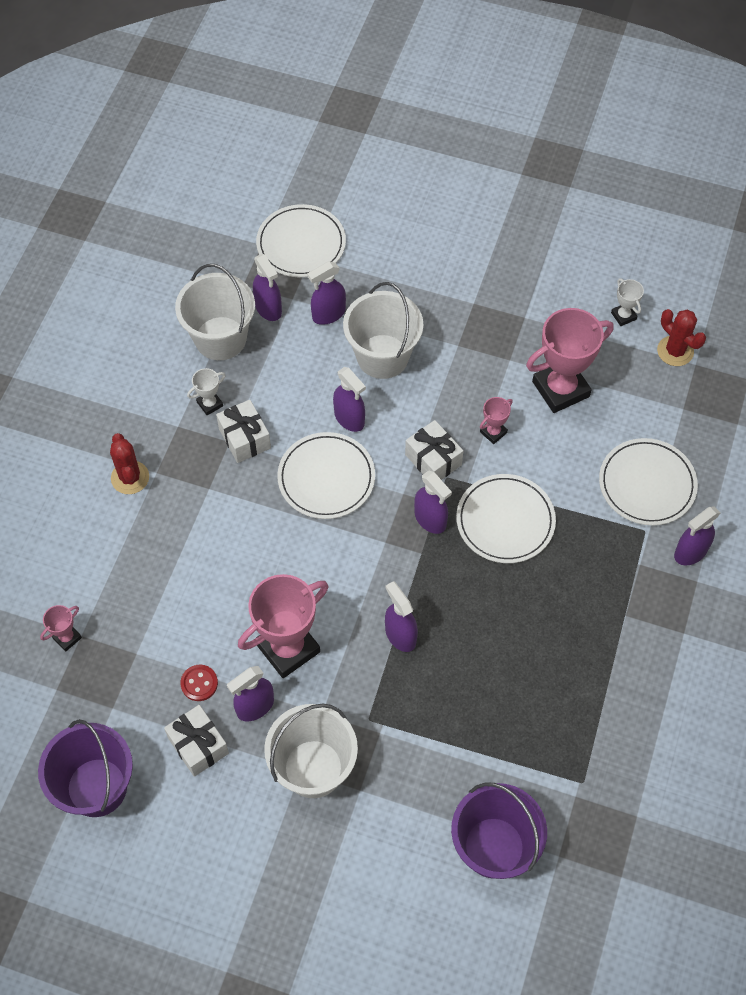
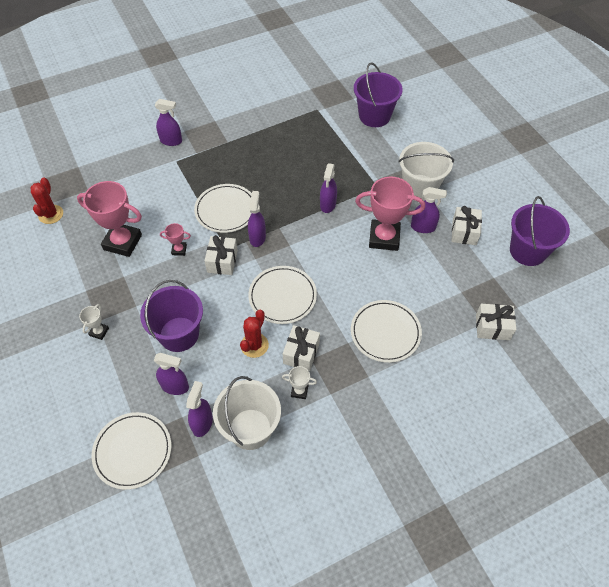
camera: 135 degrees left, 5 degrees down
pink trophy [40,605,82,651] -> white gift [476,304,516,340]
red cactus [110,433,149,494] -> red cactus moved to [240,310,269,358]
red button [180,665,218,701] -> none
purple spray bottle [333,367,366,432] -> none
white bucket [343,282,423,379] -> purple bucket [140,280,203,352]
white plate [599,438,698,526] -> white plate moved to [351,300,422,363]
white trophy [611,278,644,326] -> white trophy moved to [79,304,109,340]

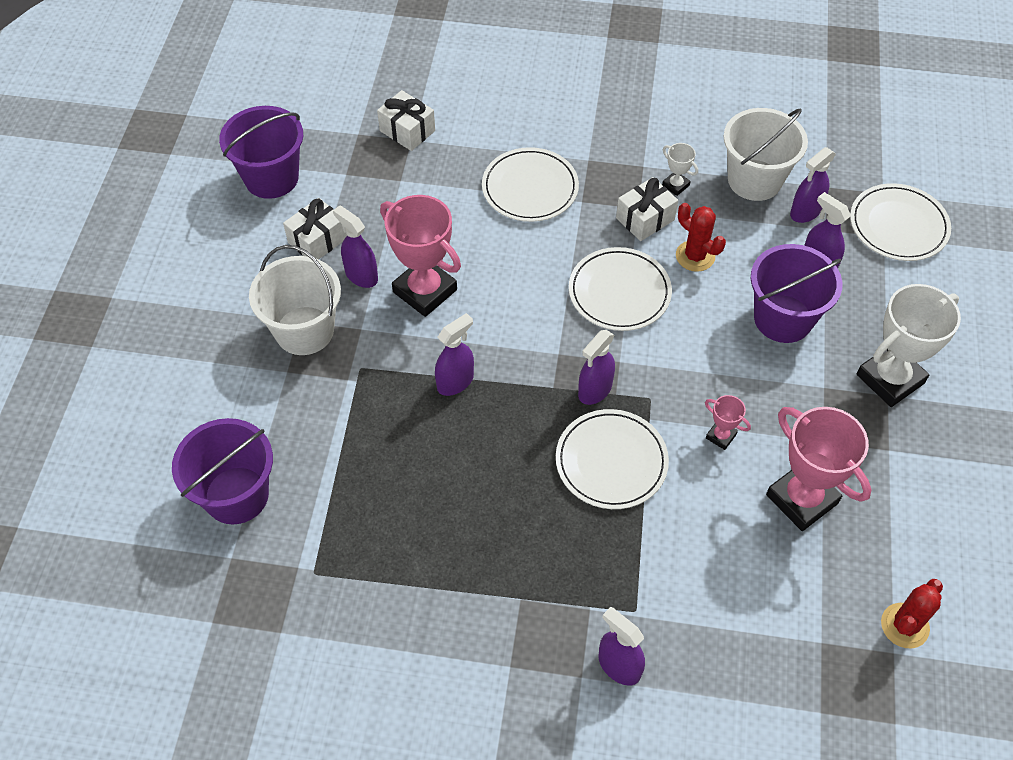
camera: 145 degrees left, 0 degrees up
white trophy [79,304,109,340] -> white trophy [857,284,961,407], size x2.19
white gift [204,235,238,275] -> none
red cactus [240,310,269,358] -> red cactus turned 75 degrees clockwise [676,203,726,272]

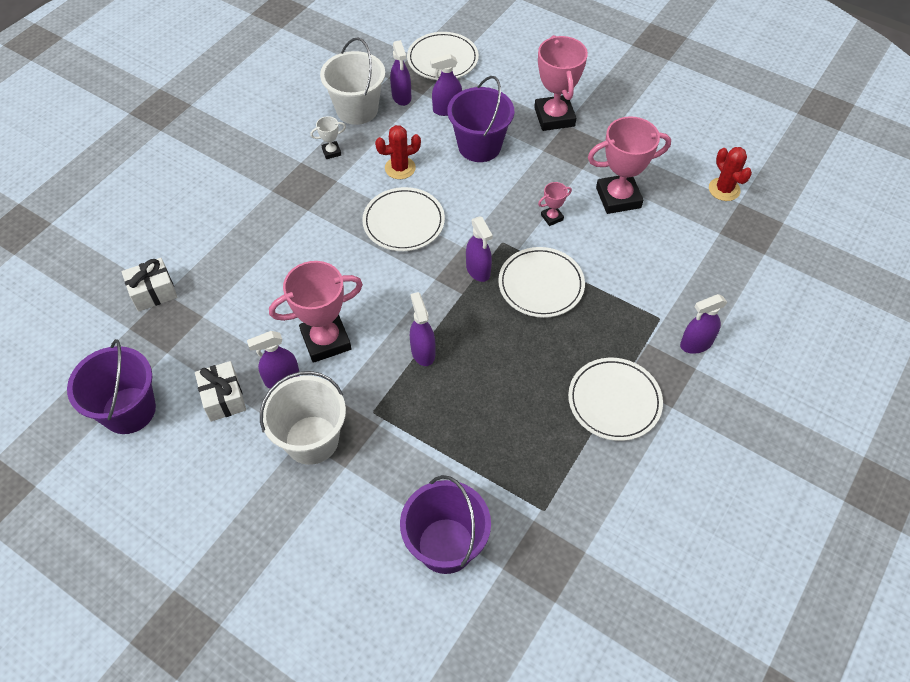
camera: 65 degrees left, 0 degrees up
white plate [482,147,579,222] -> white plate moved to [568,358,663,441]
white gift [616,177,678,241] -> none
white trophy [857,284,961,407] -> pink trophy [534,35,588,131]

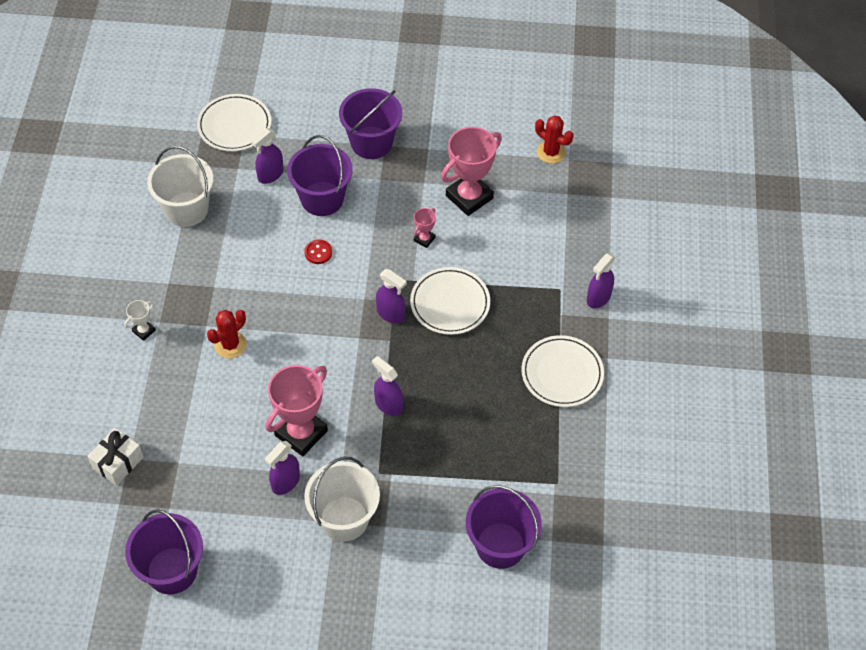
camera: 30 degrees left, 0 degrees up
white gift [195,361,246,422] -> none
white trophy [310,116,346,159] -> white trophy moved to [125,300,156,341]
white plate [362,187,445,251] -> none
red cactus [375,125,421,179] -> red cactus moved to [207,310,247,358]
purple spray bottle [390,40,411,106] -> none
pink trophy [534,35,588,131] -> purple bucket [339,88,402,159]
none -> red button [304,239,332,264]

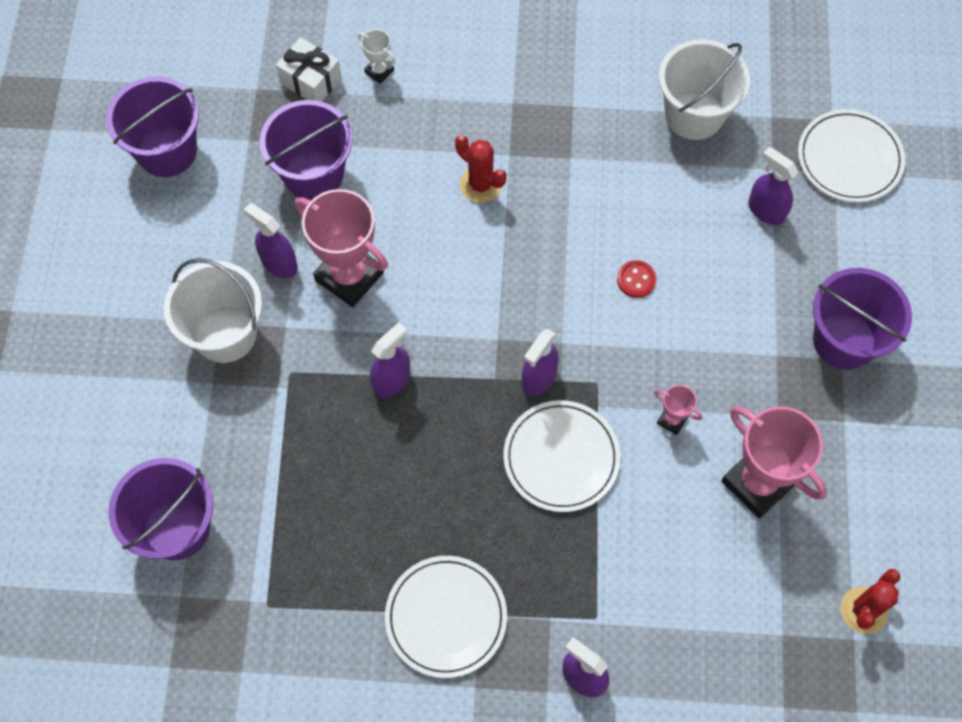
camera: 90 degrees right, 10 degrees up
white trophy [125,300,156,341] -> white trophy moved to [358,29,395,84]
purple bucket [287,135,353,216] -> purple bucket moved to [259,100,353,201]

